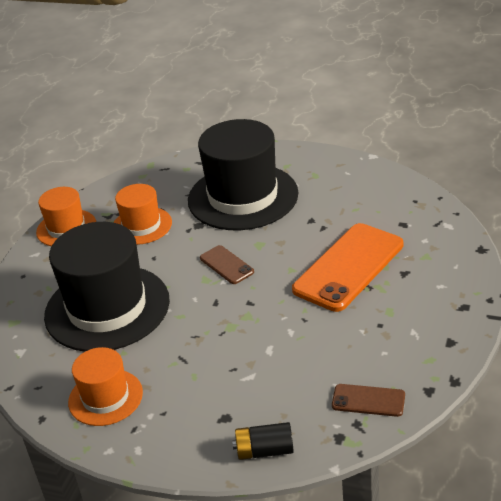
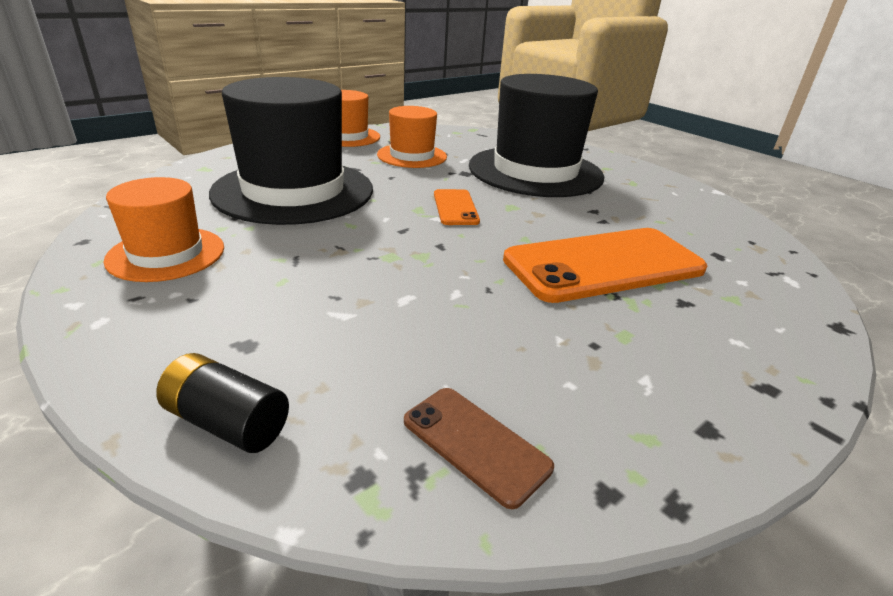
camera: 25 degrees right, 5 degrees down
brown phone [200,245,254,284] -> orange phone [434,189,480,225]

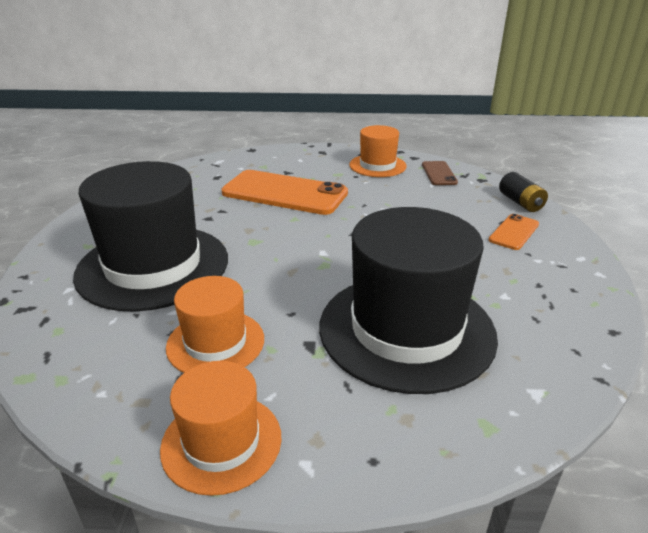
camera: 135 degrees left, 0 degrees up
orange hat [103,177,224,282] -> orange hat moved to [349,125,407,177]
orange phone [434,189,480,225] -> orange phone moved to [489,214,539,250]

